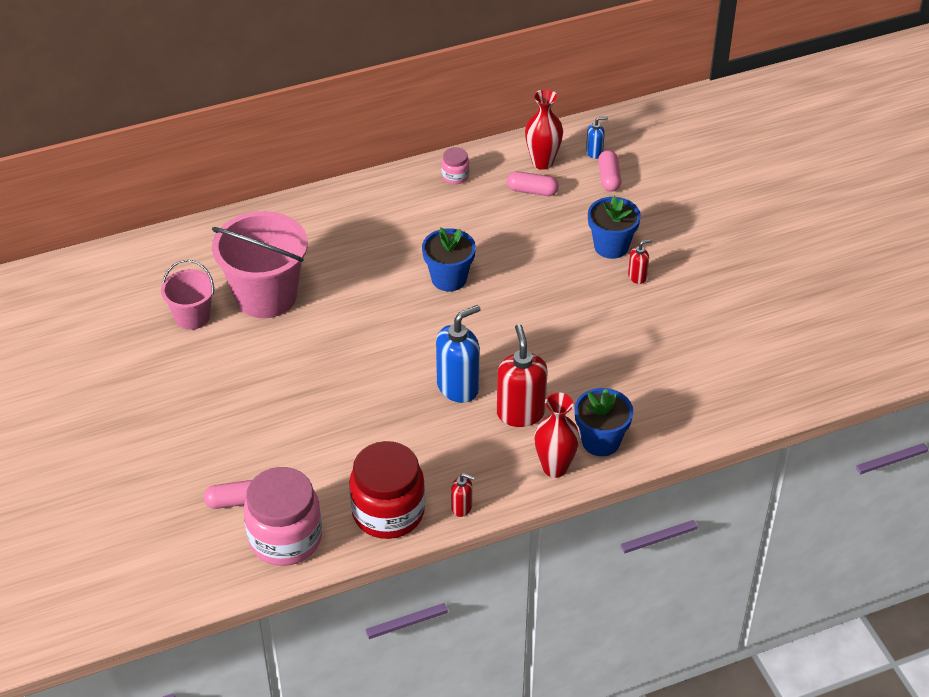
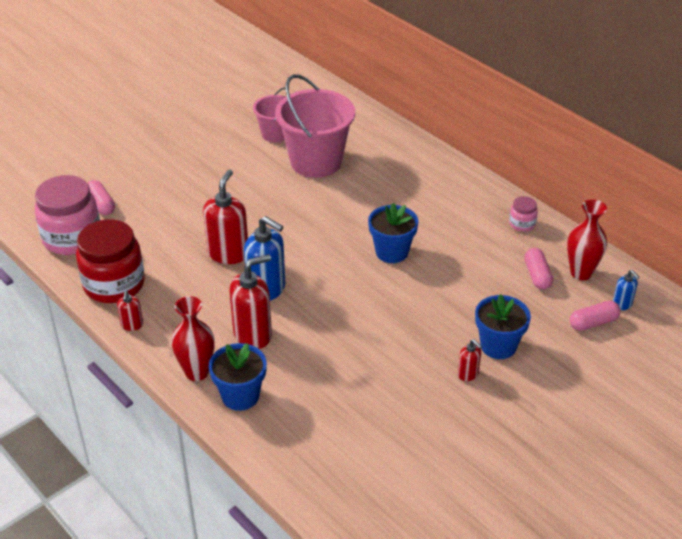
camera: 70 degrees right, 5 degrees down
none -> red soap dispenser [203,169,248,264]

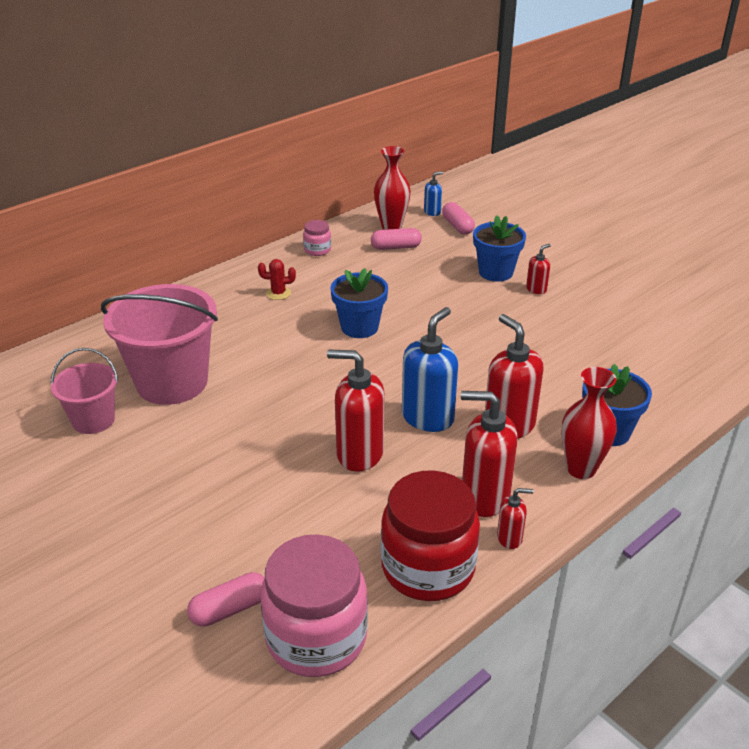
camera: 90 degrees left, 5 degrees down
none -> red cactus [258,259,296,300]
none -> red soap dispenser [461,391,518,517]

